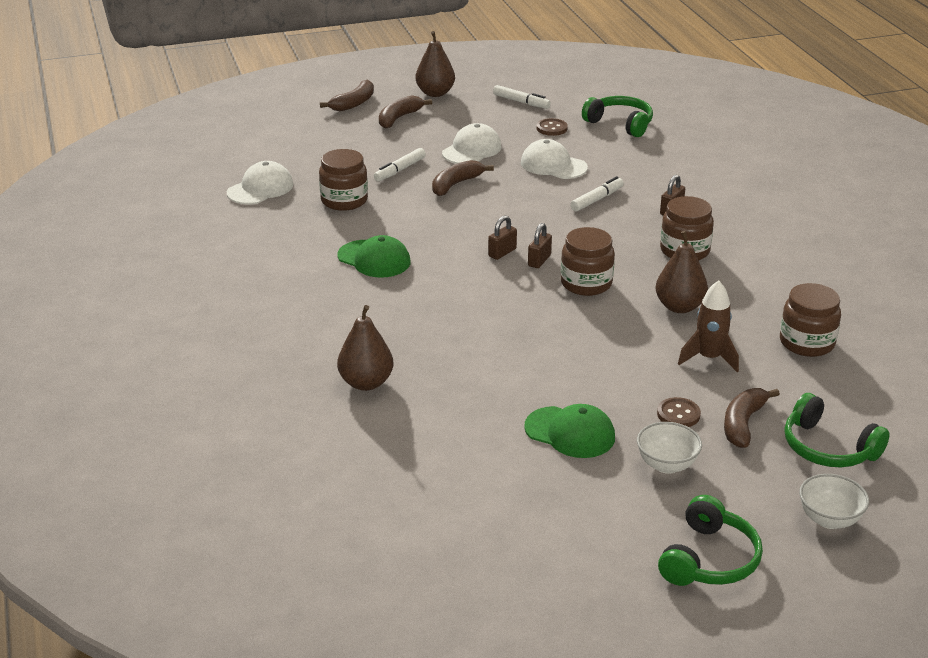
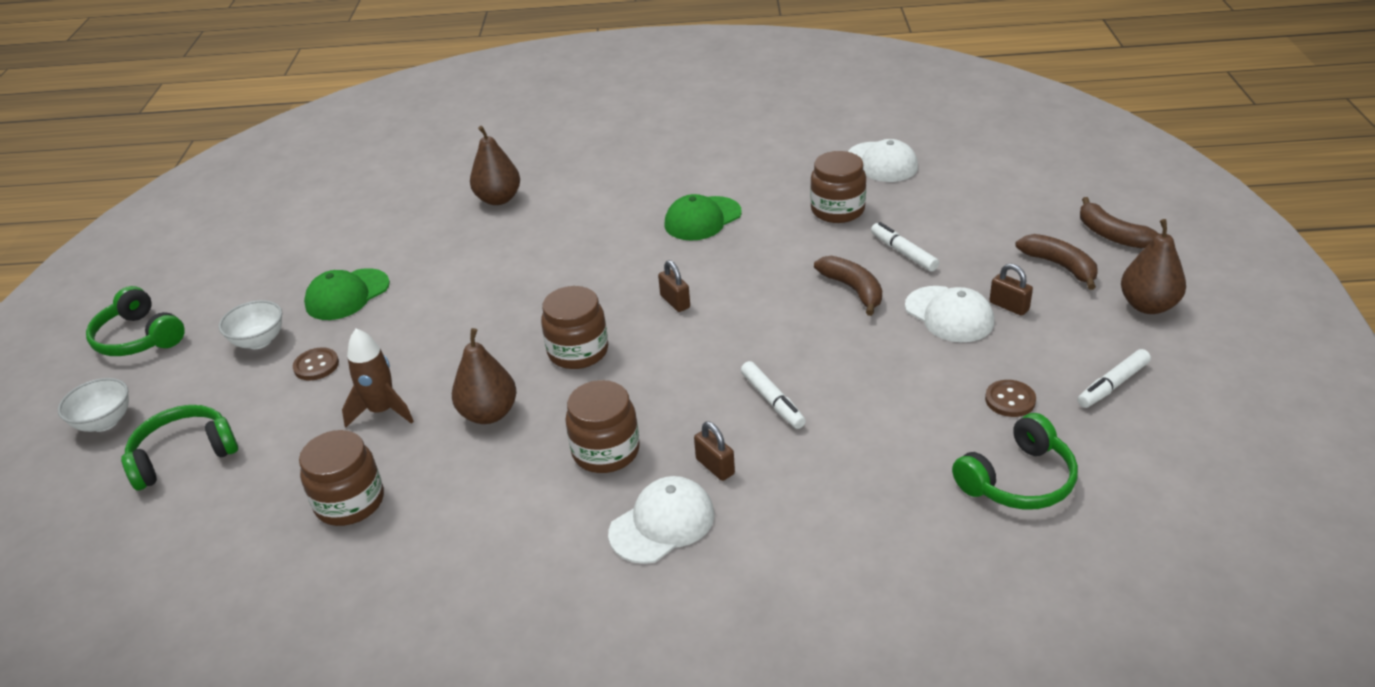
camera: 110 degrees right, 5 degrees up
white cap [521,139,588,179] -> white cap moved to [608,476,715,564]
brown padlock [528,223,552,268] -> brown padlock moved to [990,263,1033,316]
brown banana [724,388,780,448] -> none

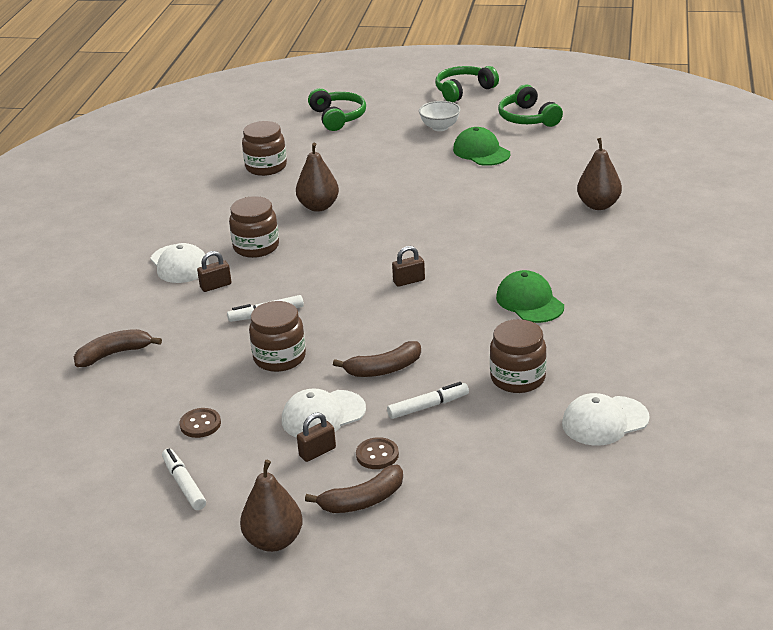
camera: 100 degrees right, 5 degrees down
white bowl [58,378,129,432] -> none
brown button [293,348,339,380] -> brown button moved to [356,437,399,469]
brown rocket [342,328,414,428] -> none
brown jar [541,286,608,369] -> brown jar moved to [249,301,306,372]
green headphones [952,413,1078,510] -> green headphones moved to [498,84,563,127]
brown banana [1080,197,1159,248] -> brown banana moved to [74,329,162,367]

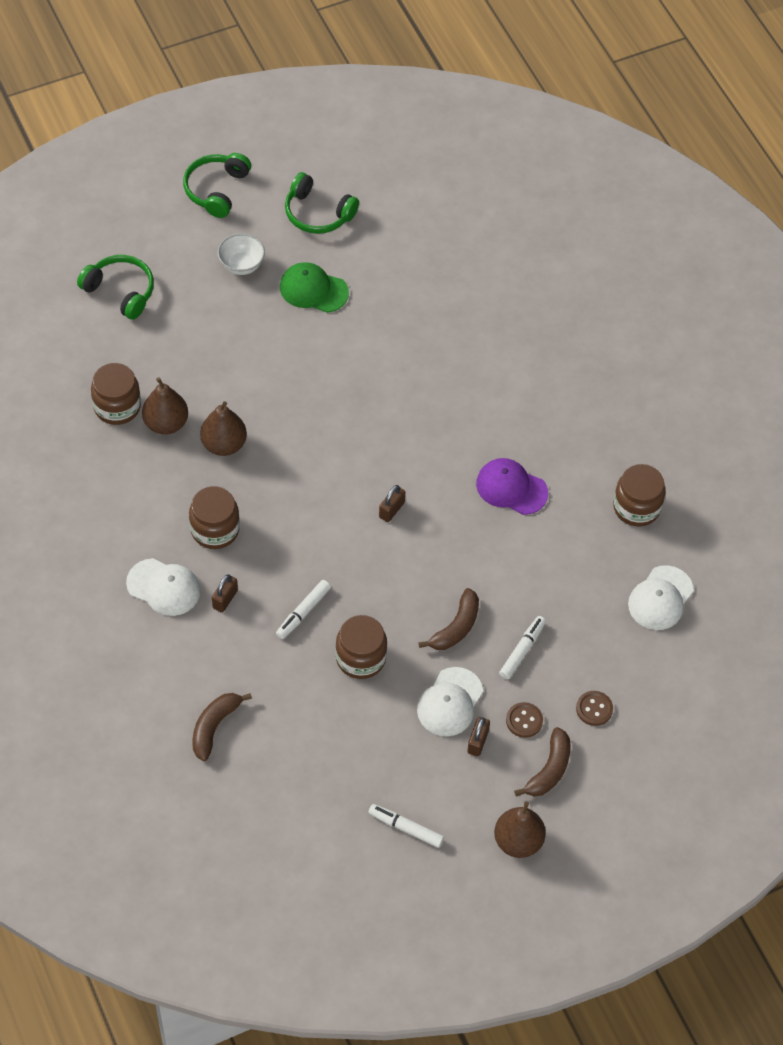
camera: 40 degrees left, 25 degrees up
brown button [180,408,221,438] -> brown button moved to [576,691,613,726]
brown jar [490,319,547,393] -> brown jar moved to [613,464,666,526]
green cap [496,270,564,323] -> purple cap [476,458,548,515]
brown pear [577,138,622,210] -> brown pear moved to [142,377,188,435]

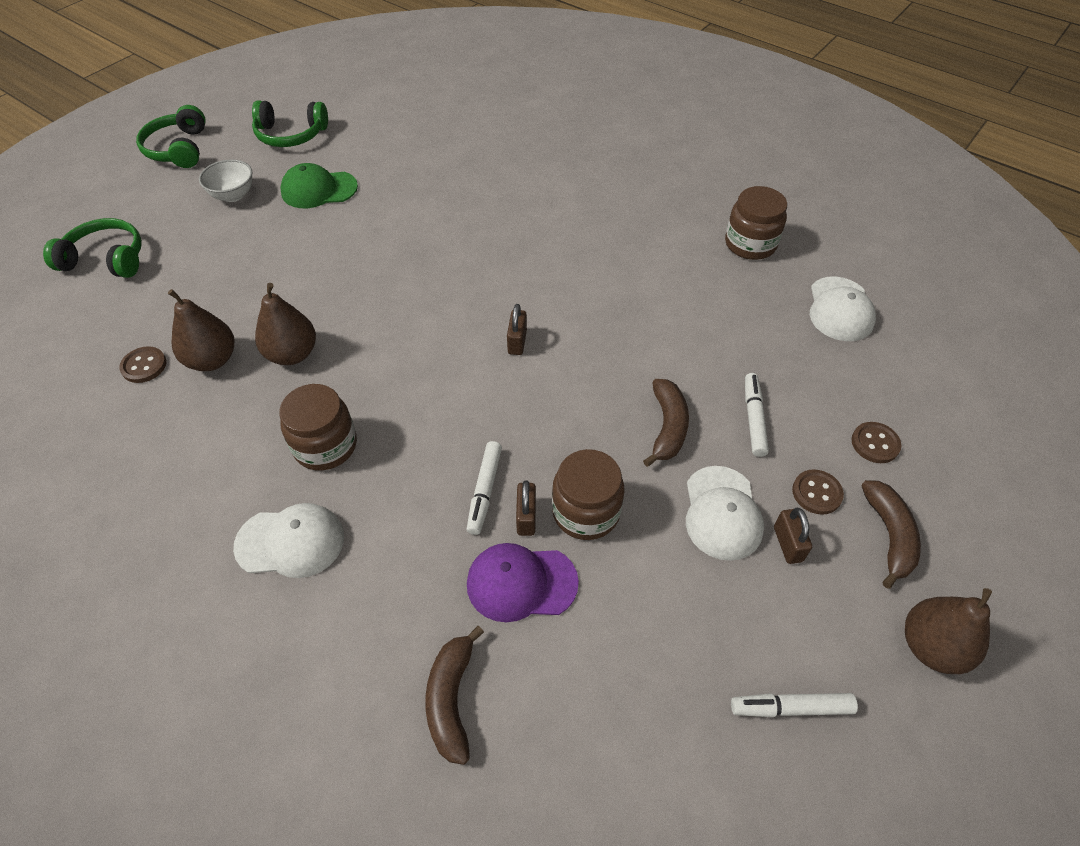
camera: 25 degrees left, 5 degrees down
brown jar [91,363,141,425] -> brown button [119,346,167,383]
brown padlock [212,574,238,613] -> brown padlock moved to [516,480,536,536]
purple cap [476,458,548,515] -> purple cap moved to [467,543,579,622]

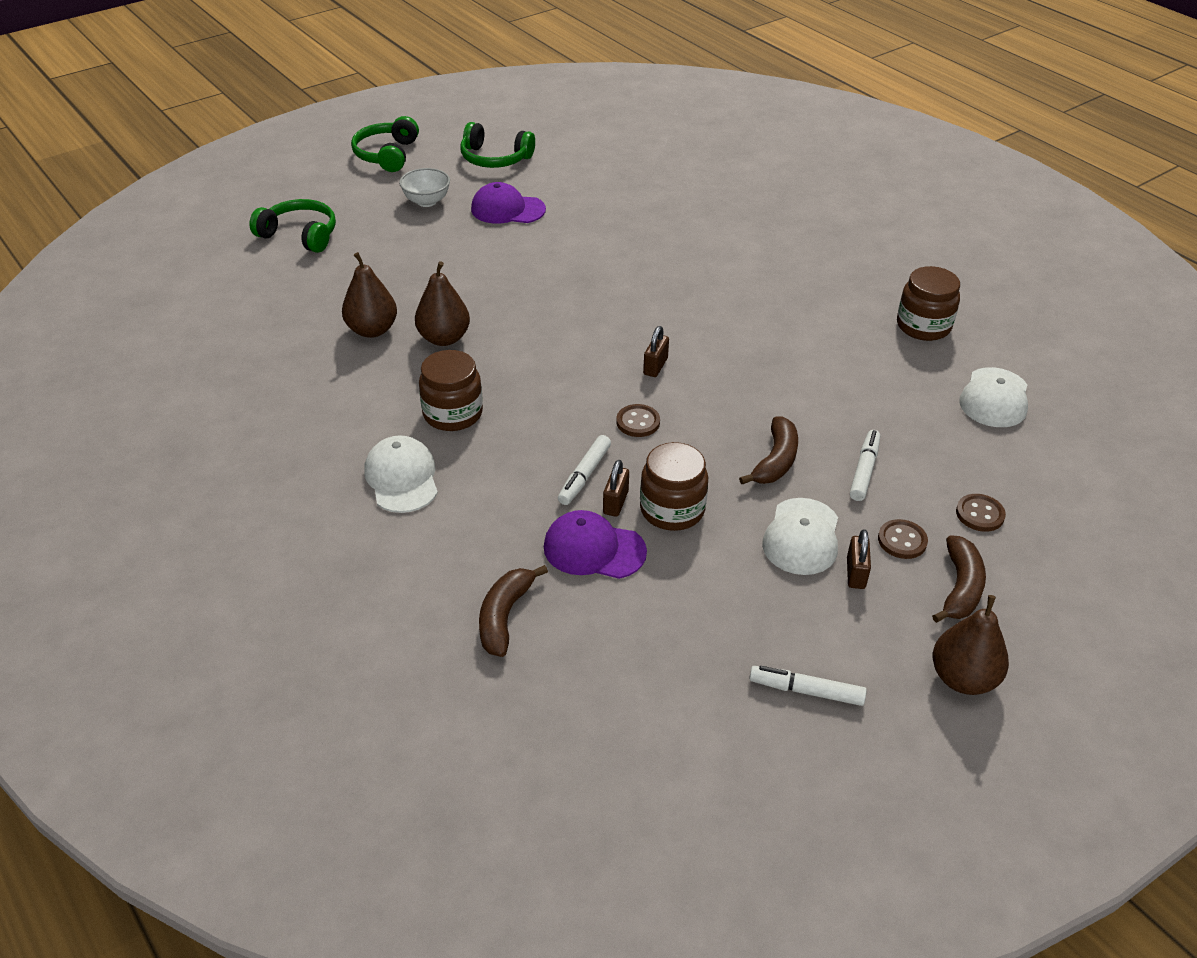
camera: 15 degrees right, 10 degrees down
brown button [119,346,167,383] -> brown button moved to [616,404,660,437]
white cap [233,503,344,578] -> white cap turned 120 degrees counterclockwise [364,435,438,513]
green cap [280,163,358,208] -> purple cap [471,182,546,224]

